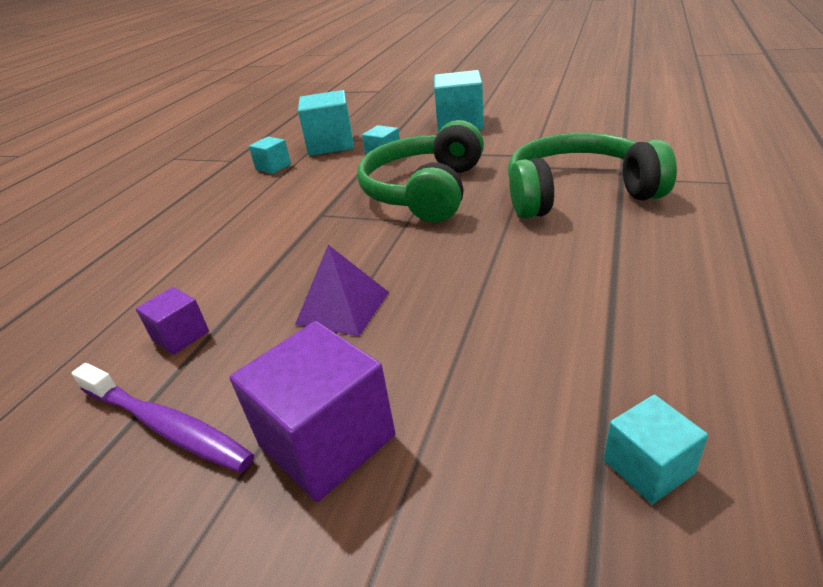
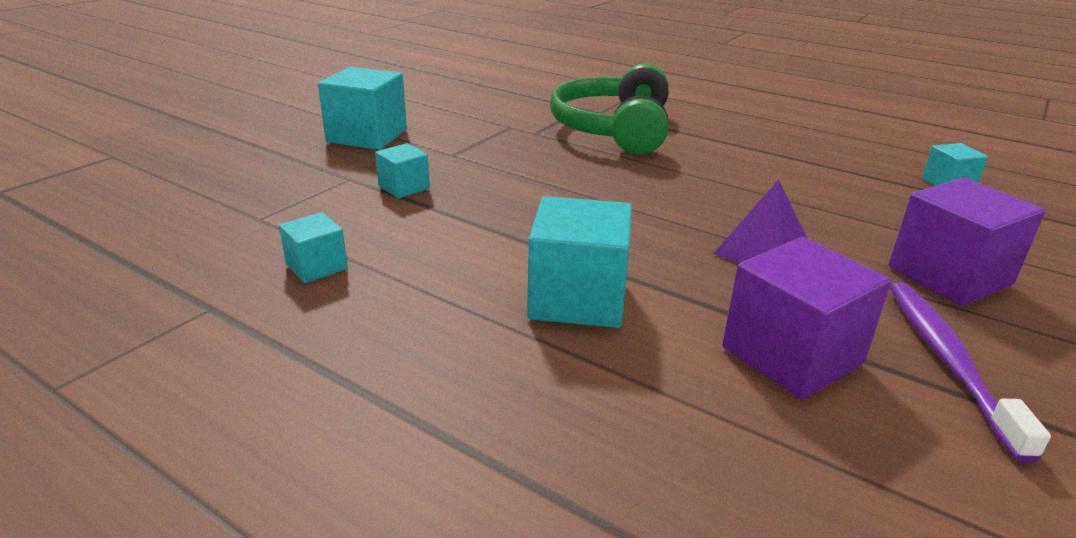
camera: 80 degrees left, 5 degrees down
purple toothbrush [72,363,254,472] -> purple toothbrush turned 45 degrees counterclockwise [890,282,1051,463]
purple cube [136,287,209,355] -> purple cube [722,237,891,400], size x1.85
turquoise cube [298,90,354,156] -> turquoise cube moved to [527,196,632,328]
green headphones [357,120,484,223] -> none

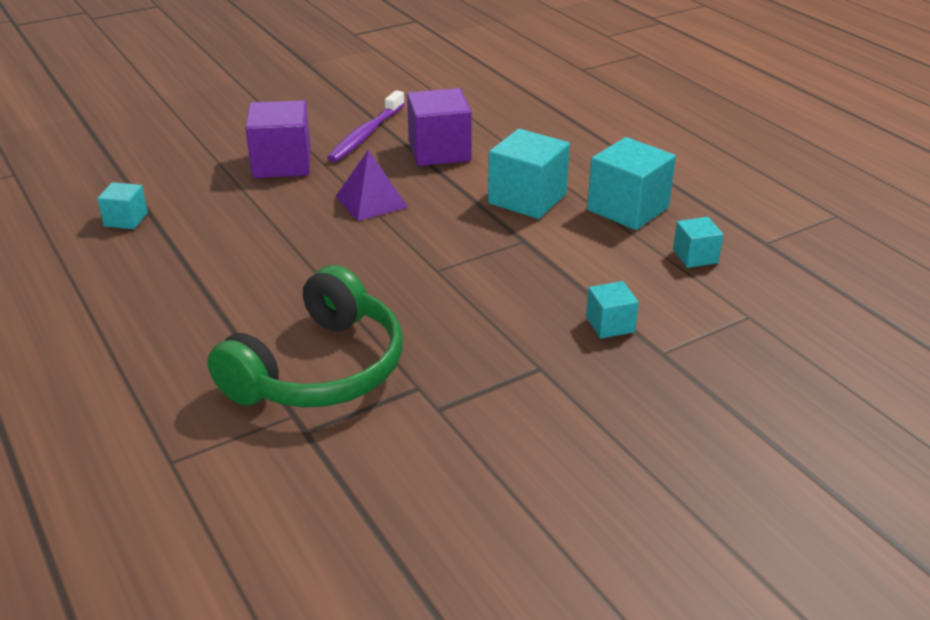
camera: 155 degrees left, 5 degrees up
turquoise cube [318,67,407,150] -> turquoise cube moved to [587,137,676,230]

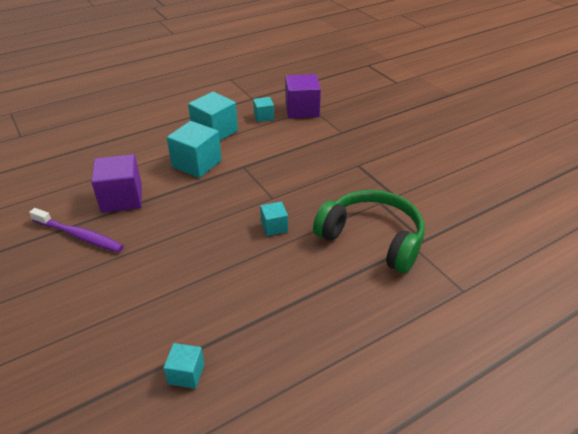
camera: 90 degrees left, 5 degrees up
purple cube [245,100,311,178] -> purple cube moved to [285,74,321,119]
purple pyramid [335,150,408,221] -> none
turquoise cube [586,281,639,339] -> turquoise cube moved to [260,202,288,236]

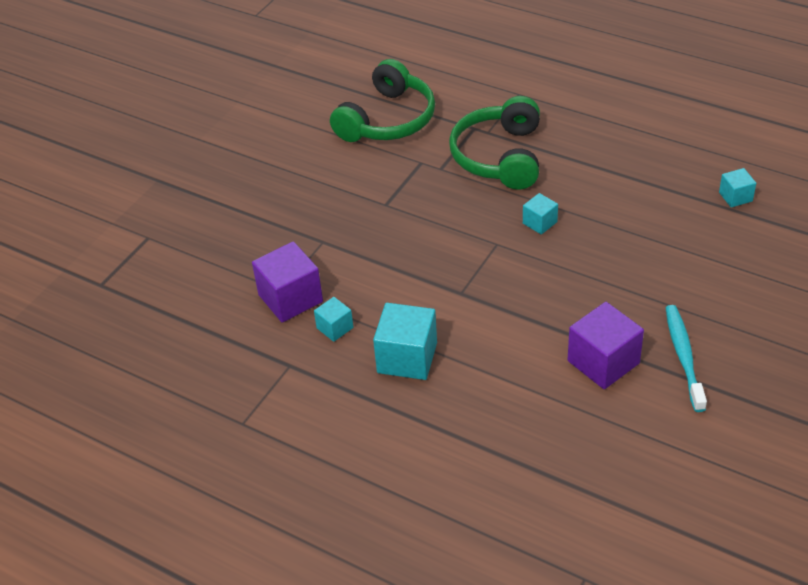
camera: 115 degrees left, 5 degrees up
purple toothbrush [29,208,124,252] -> turquoise toothbrush [666,305,707,412]
turquoise cube [167,121,222,178] -> none
none -> green headphones [330,59,435,142]

